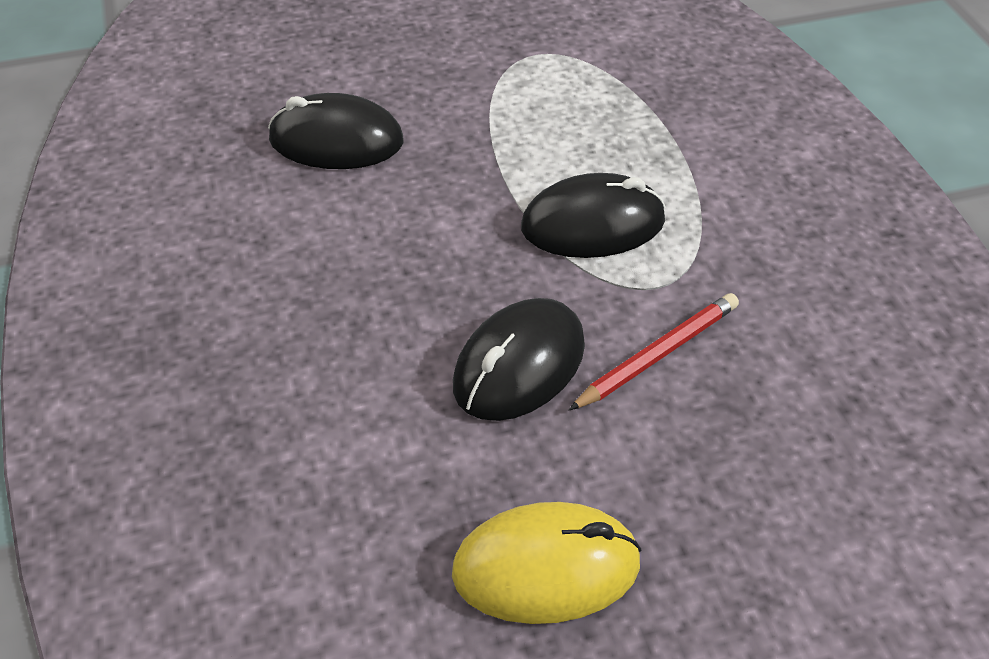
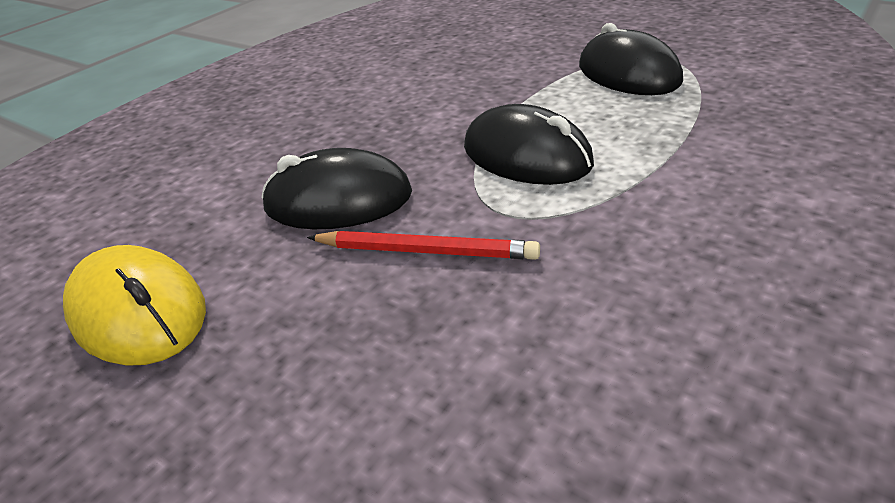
camera: 55 degrees right, 10 degrees down
black mouse [268,93,404,169] -> black mouse moved to [579,23,683,95]

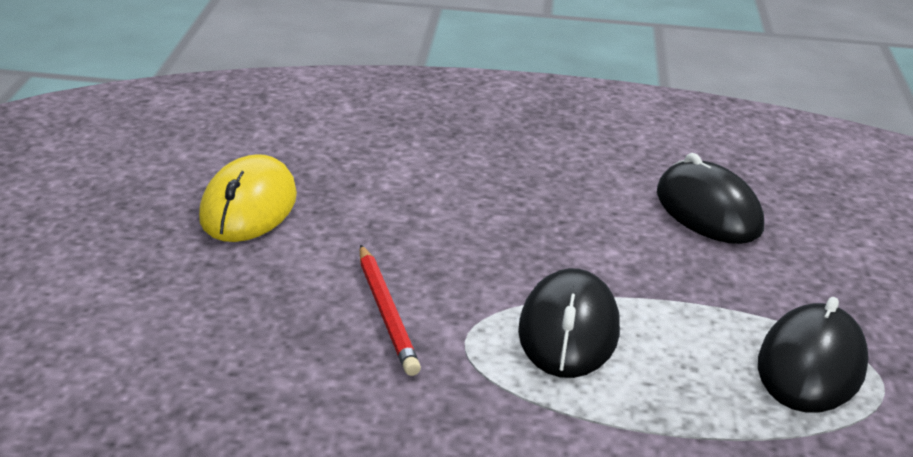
camera: 55 degrees right, 5 degrees down
black mouse [261,148,412,229] -> black mouse moved to [657,153,764,244]

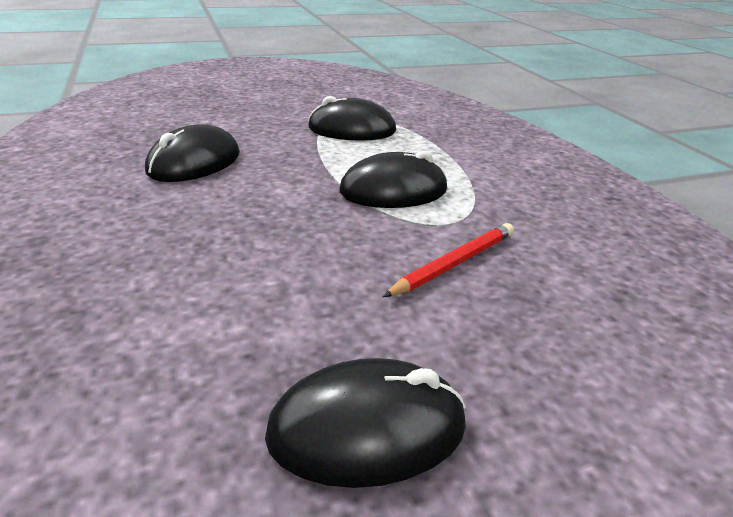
camera: 115 degrees left, 0 degrees up
yellow mouse [199,154,297,242] -> black mouse [265,358,466,488]

